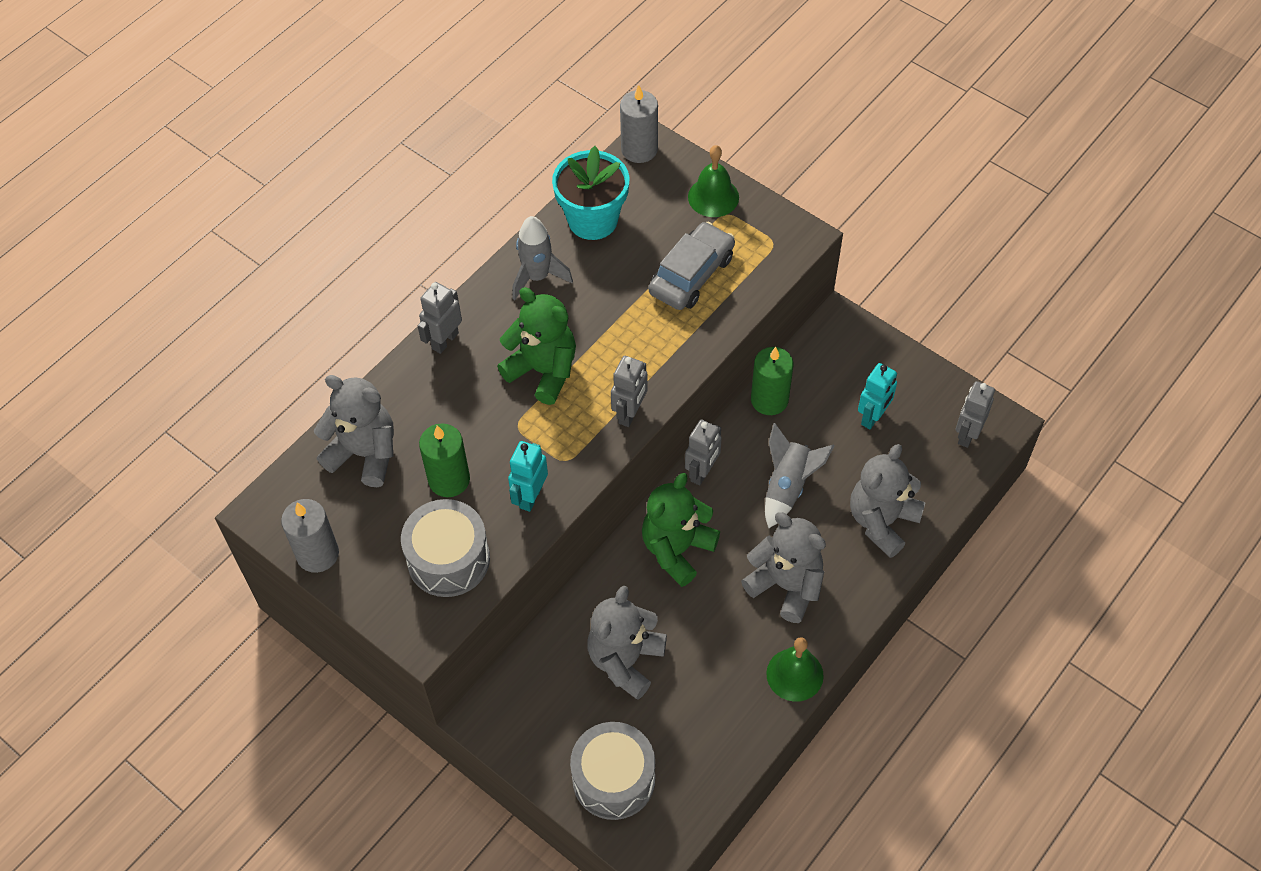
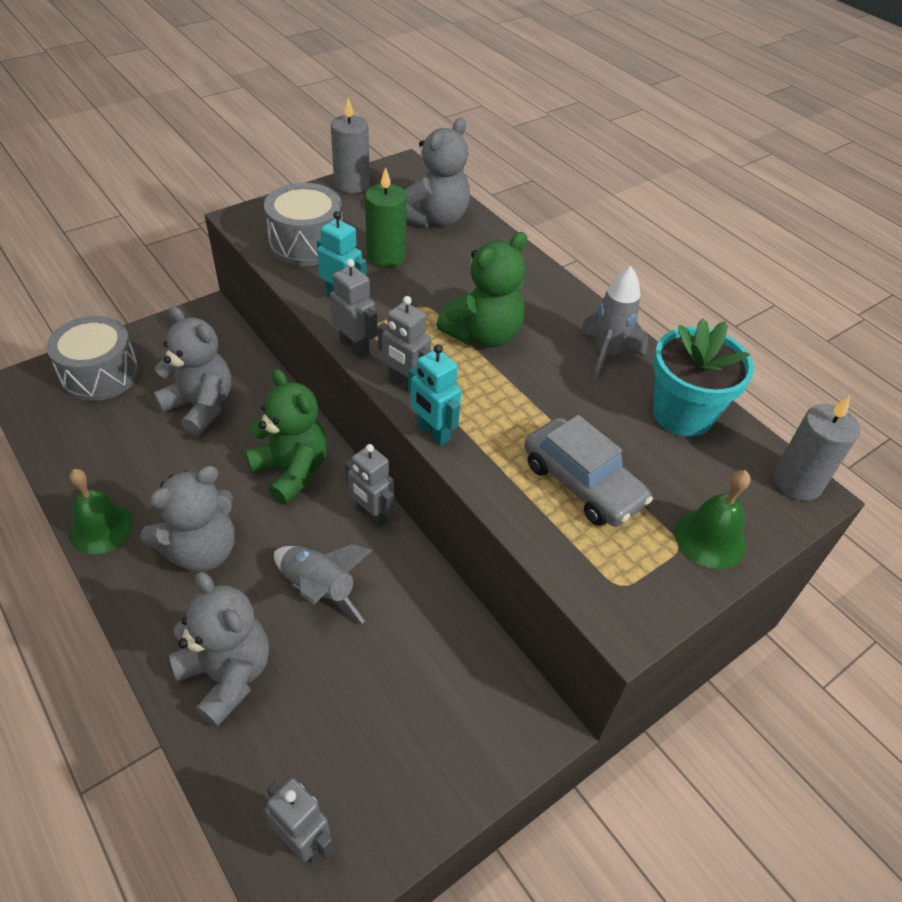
camera: 100 degrees right, 10 degrees down
grey robot [418,282,462,354] -> grey robot moved to [330,259,377,359]
green candle [751,347,793,415] -> none
turquoise robot [858,363,897,429] -> turquoise robot moved to [408,344,461,446]

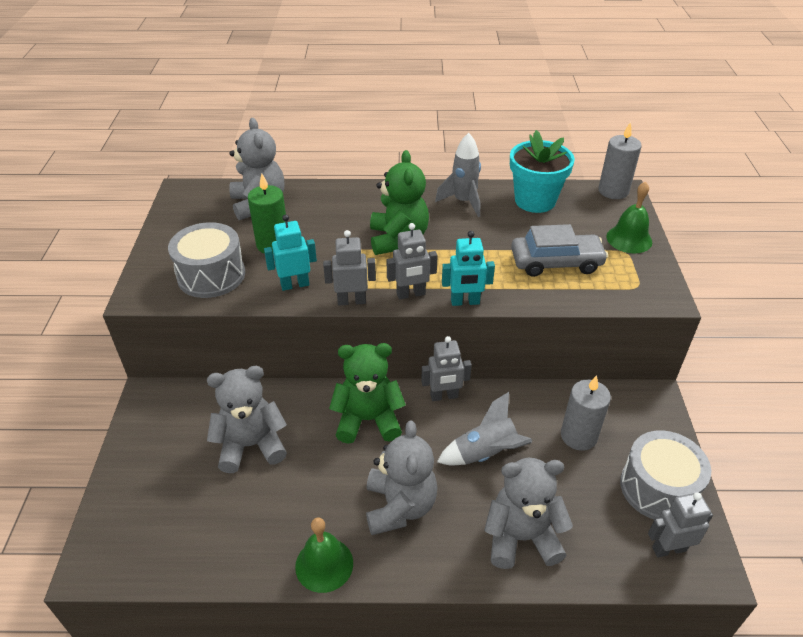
camera: 50 degrees left, 5 degrees down
grey drum [47,316,139,401] -> grey drum moved to [620,430,711,519]
grey candle [331,97,370,193] -> grey candle moved to [561,375,611,451]

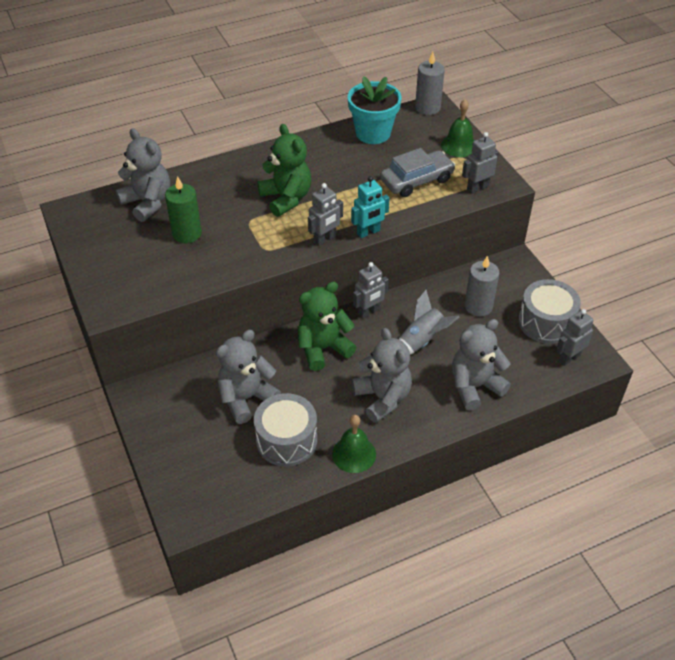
camera: 25 degrees left, 5 degrees up
grey drum [168,222,245,298] -> grey drum moved to [254,393,317,466]
turquoise robot [264,214,317,291] -> none
grey robot [323,230,376,305] -> grey robot moved to [462,132,499,193]
grey rocket [435,133,481,217] -> none

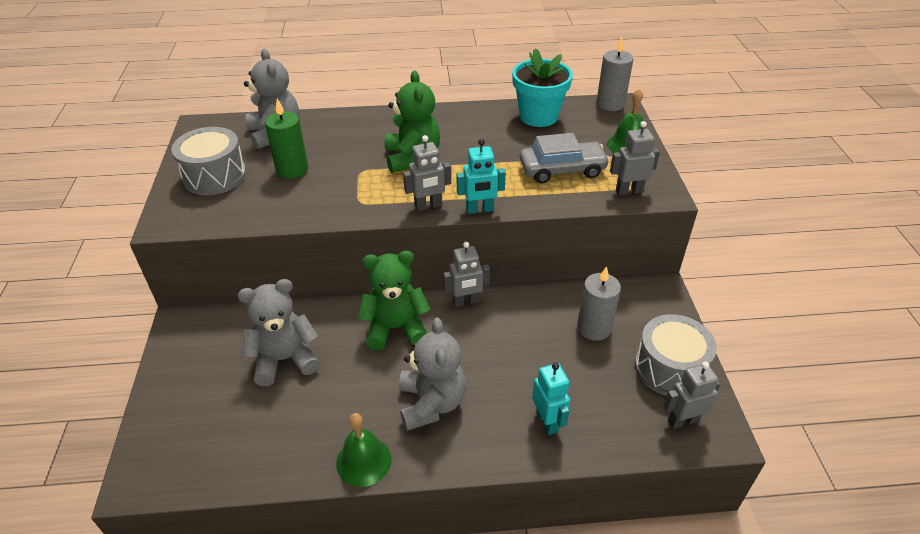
camera: 20 degrees right, 5 degrees down
grey drum [254,393,317,466] -> grey drum moved to [171,127,246,195]
grey rocket [399,290,459,355] -> none
grey teddy bear [452,319,511,410] -> turquoise robot [532,363,570,435]

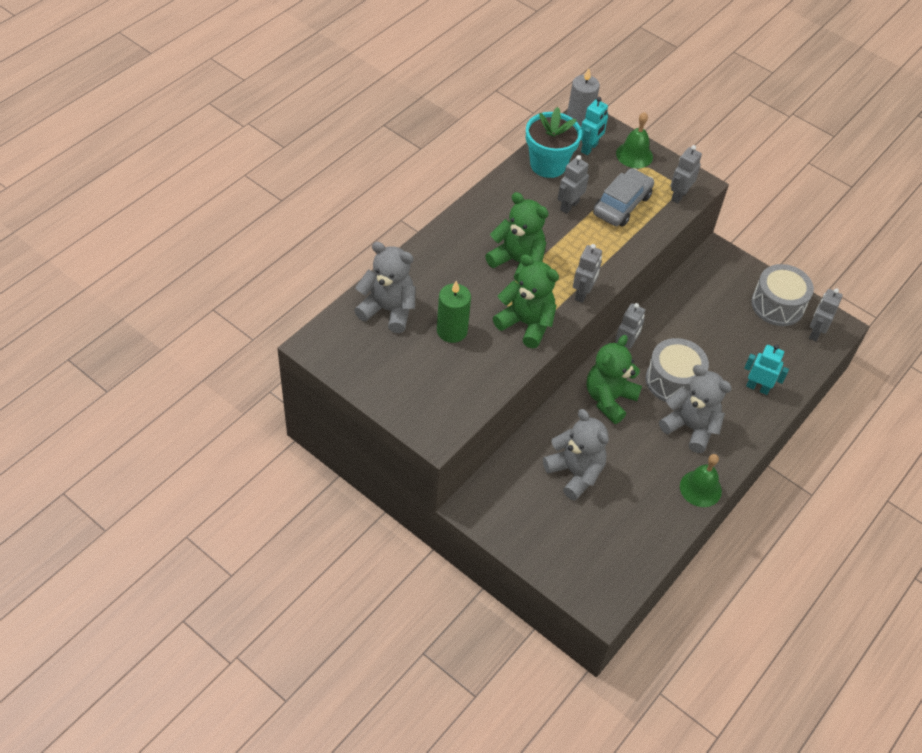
camera: 50 degrees left, 10 degrees up
grey drum [171,127,246,195] -> grey drum moved to [646,338,709,402]
grey teddy bear [238,279,320,386] -> grey teddy bear turned 120 degrees clockwise [543,409,609,500]
turquoise robot [457,139,506,214] -> turquoise robot moved to [580,97,608,155]
grey candle [577,266,621,341] -> none
none -> green teddy bear [493,254,559,348]
none -> grey robot [558,155,589,214]

